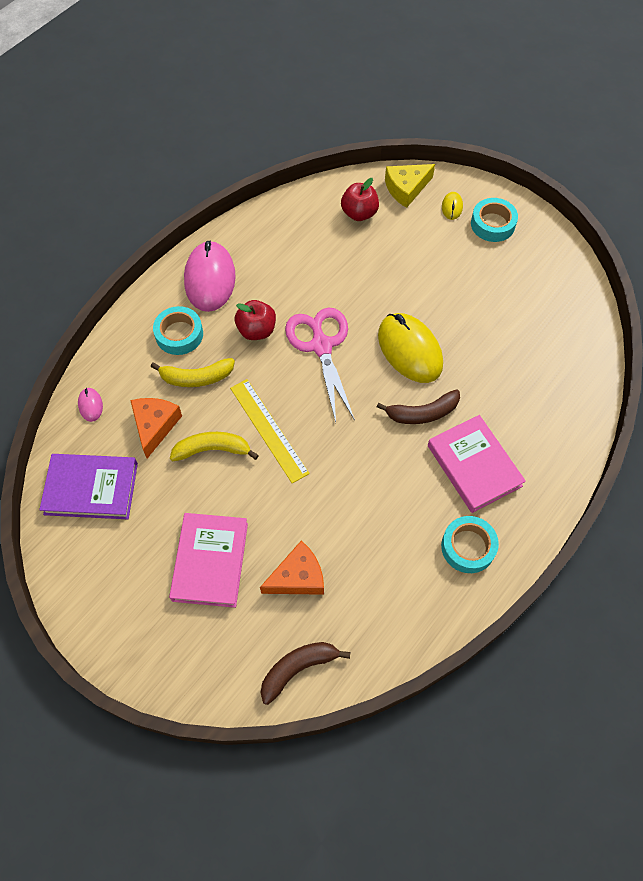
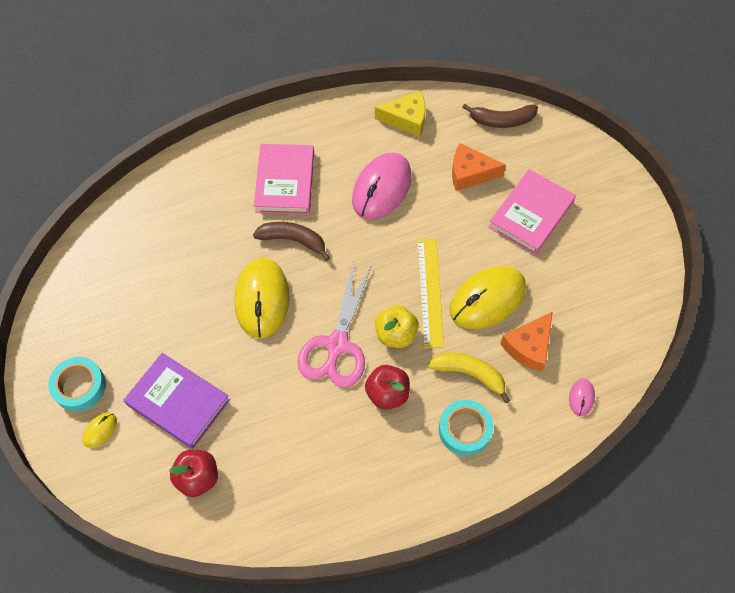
camera: 150 degrees left, 0 degrees up
purple book [39,454,138,519] -> purple book moved to [124,353,230,449]
yellow banana [170,432,259,461] -> yellow mouse [450,266,526,329]
pink mouse [184,241,236,312] -> pink mouse moved to [352,153,412,220]
yellow cheese [385,164,435,208] -> yellow cheese moved to [375,91,425,137]
turquoise tape [441,516,499,573] -> none
none -> yellow apple [375,305,419,348]

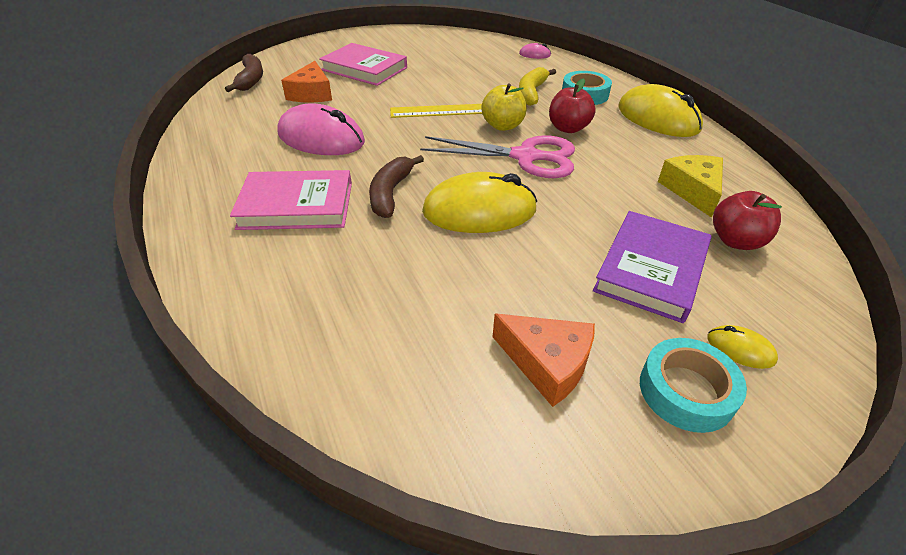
camera: 95 degrees left, 20 degrees down
yellow cheese [375,91,425,137] -> yellow cheese moved to [658,155,723,218]
yellow mouse [450,266,526,329] -> yellow mouse moved to [618,84,703,137]
orange cheese [500,312,552,372] -> orange cheese moved to [492,314,595,407]

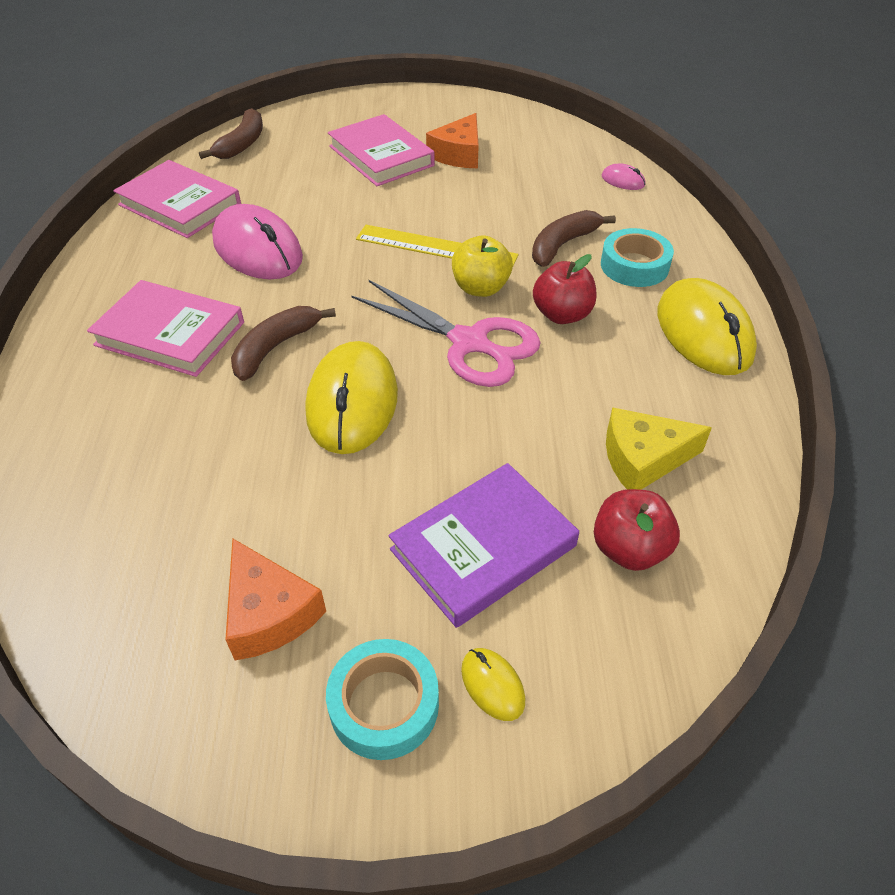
camera: 25 degrees right, 5 degrees up
orange cheese [281,61,332,102] -> orange cheese moved to [426,113,479,168]
yellow mouse [422,172,537,233] -> yellow mouse turned 75 degrees clockwise [306,341,398,454]
yellow banana [519,67,556,106] -> brown banana [532,210,616,267]
yellow cheese [658,155,723,218] -> yellow cheese turned 120 degrees counterclockwise [606,407,712,490]
none -> pink book [113,160,241,238]

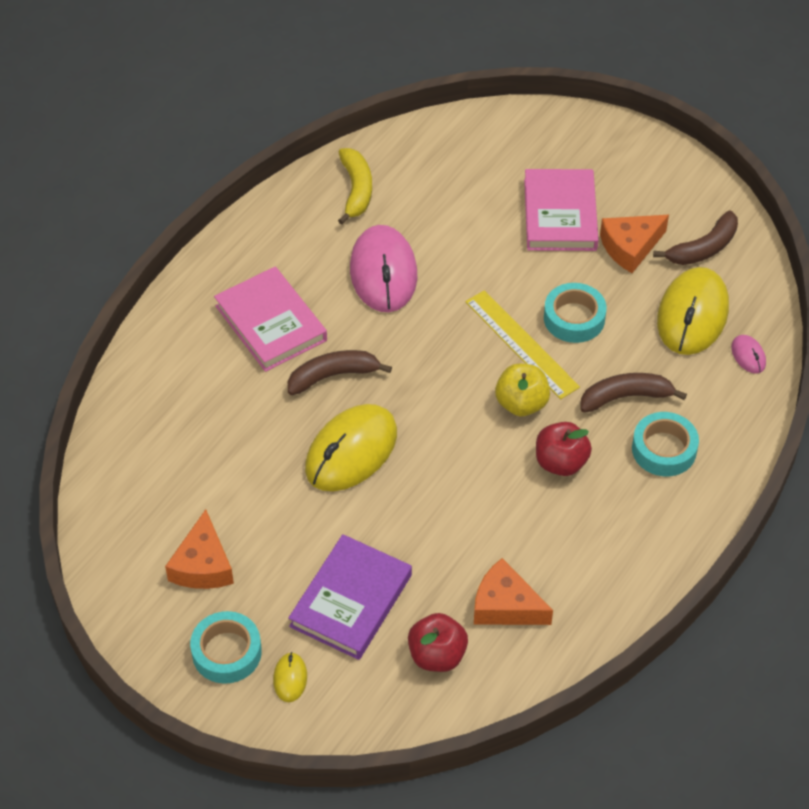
camera: 35 degrees right, 5 degrees up
pink book [113,160,241,238] -> yellow banana [338,148,372,224]
brown banana [199,108,263,159] -> brown banana moved to [653,210,738,265]
pink scissors [352,280,541,387] -> none
purple book [388,463,579,628] -> purple book turned 60 degrees counterclockwise [288,534,412,660]
yellow cheese [606,407,712,490] -> orange cheese [474,558,553,625]
yellow mouse [657,278,757,375] -> yellow mouse moved to [657,267,729,355]
none -> turquoise tape [544,283,607,343]

